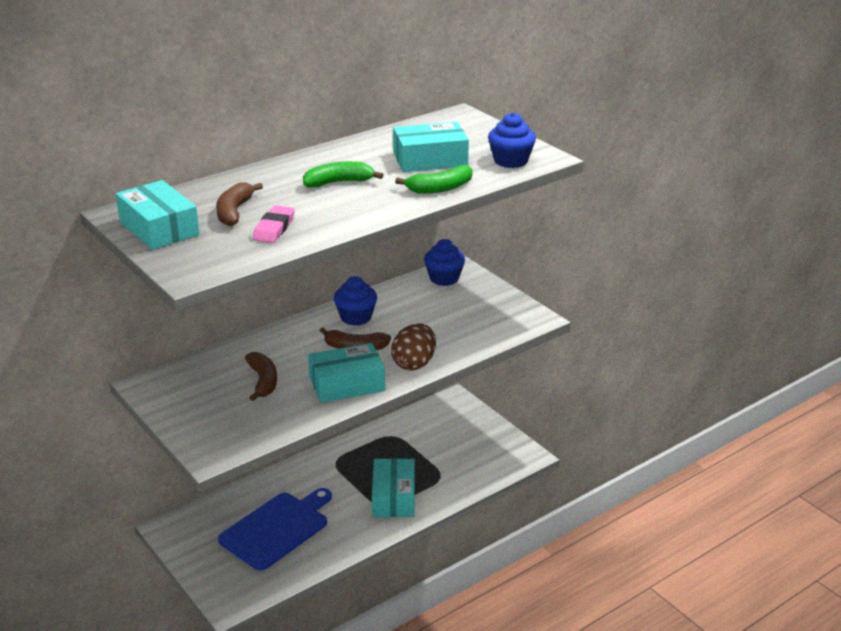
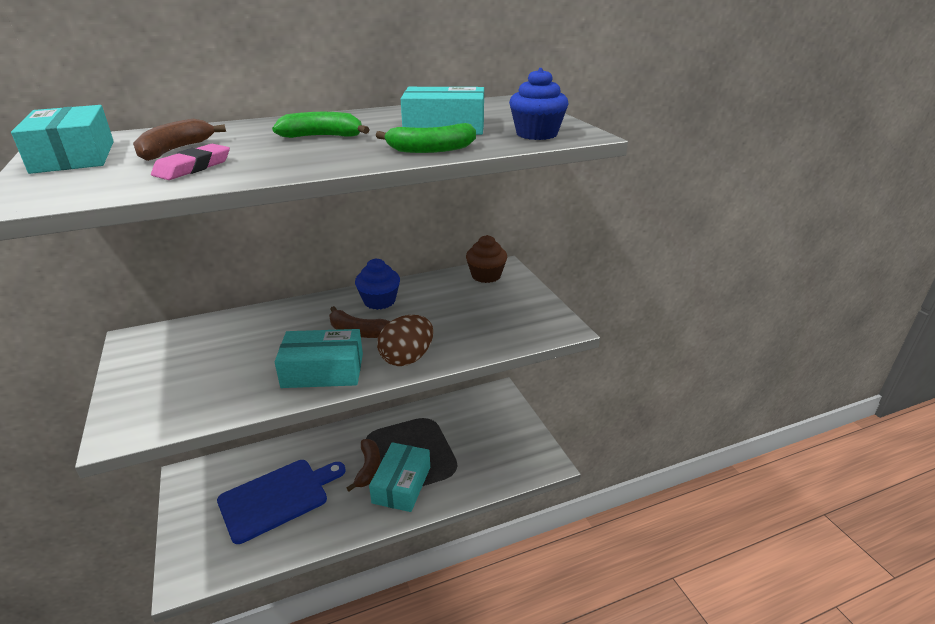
camera: 15 degrees right, 0 degrees up
brown banana [245,352,277,401] -> brown banana moved to [347,439,380,491]
blue cupcake [424,239,465,286] -> brown cupcake [466,235,507,283]

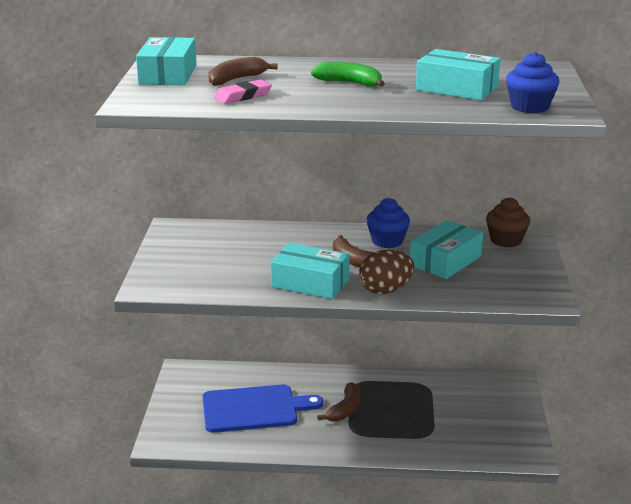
camera: 25 degrees right, 5 degrees down
turquoise box [369,442,430,512] -> turquoise box moved to [410,220,483,279]
green banana [376,123,476,153] -> none

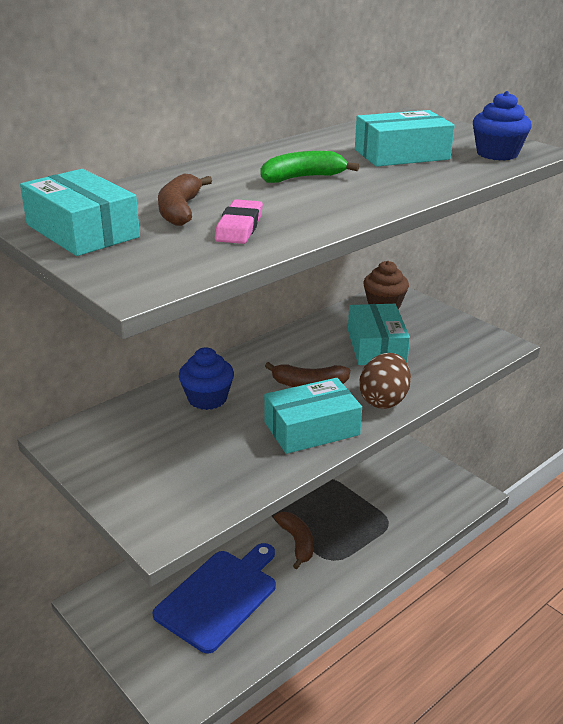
camera: 45 degrees left, 5 degrees up
blue cupcake [366,198,410,248] -> blue cupcake moved to [179,347,234,410]

